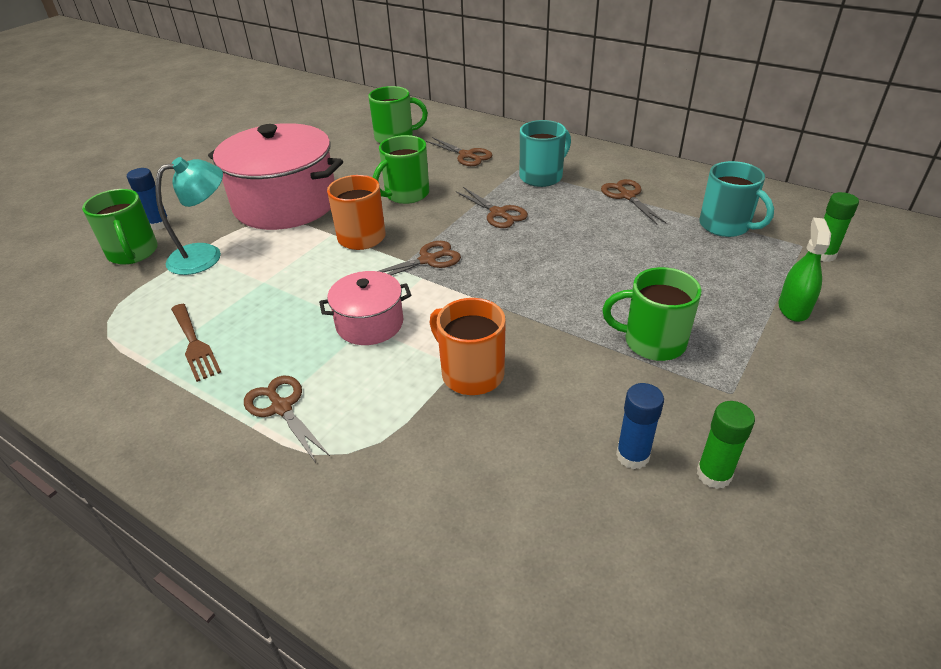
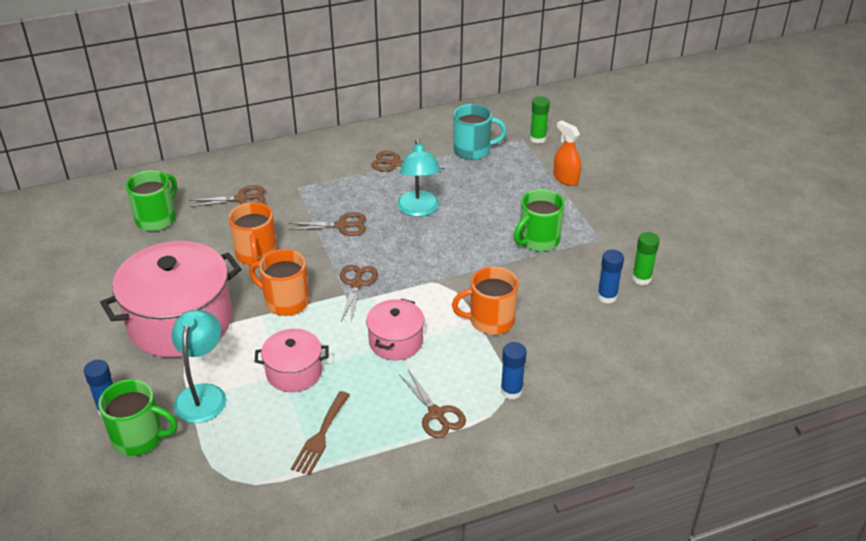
camera: 55 degrees left, 0 degrees up
brown fork [171,304,221,382] -> brown fork turned 105 degrees clockwise [291,391,350,475]
brown scissors [244,375,330,463] -> brown scissors turned 120 degrees counterclockwise [399,370,466,438]
green mug [373,135,429,204] -> orange mug [229,202,277,265]
turquoise mug [520,120,571,187] -> none
green spray bottle [779,217,831,322] -> orange spray bottle [553,121,581,186]
none -> pink pot [255,329,329,392]
none -> turquoise lamp [397,139,441,217]
none -> blue glue stick [501,342,526,399]

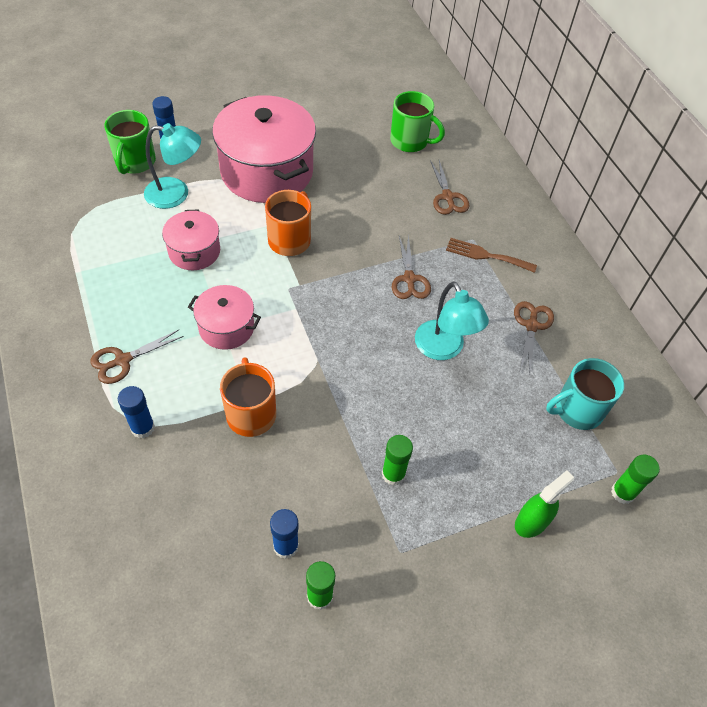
camera: 85 degrees right, 15 degrees up
orange mug [229,202,277,265] -> none
brown fork [291,391,350,475] -> brown fork moved to [446,238,537,273]
brown scissors [340,265,378,321] -> none
turquoise lamp [397,139,441,217] -> turquoise lamp turned 105 degrees counterclockwise [415,281,489,360]
turquoise mug [453,104,507,160] -> turquoise mug turned 75 degrees clockwise [546,358,624,430]
green mug [514,189,565,252] -> green glue stick [382,435,413,486]
orange spray bottle [553,121,581,186] -> green spray bottle [515,470,574,538]

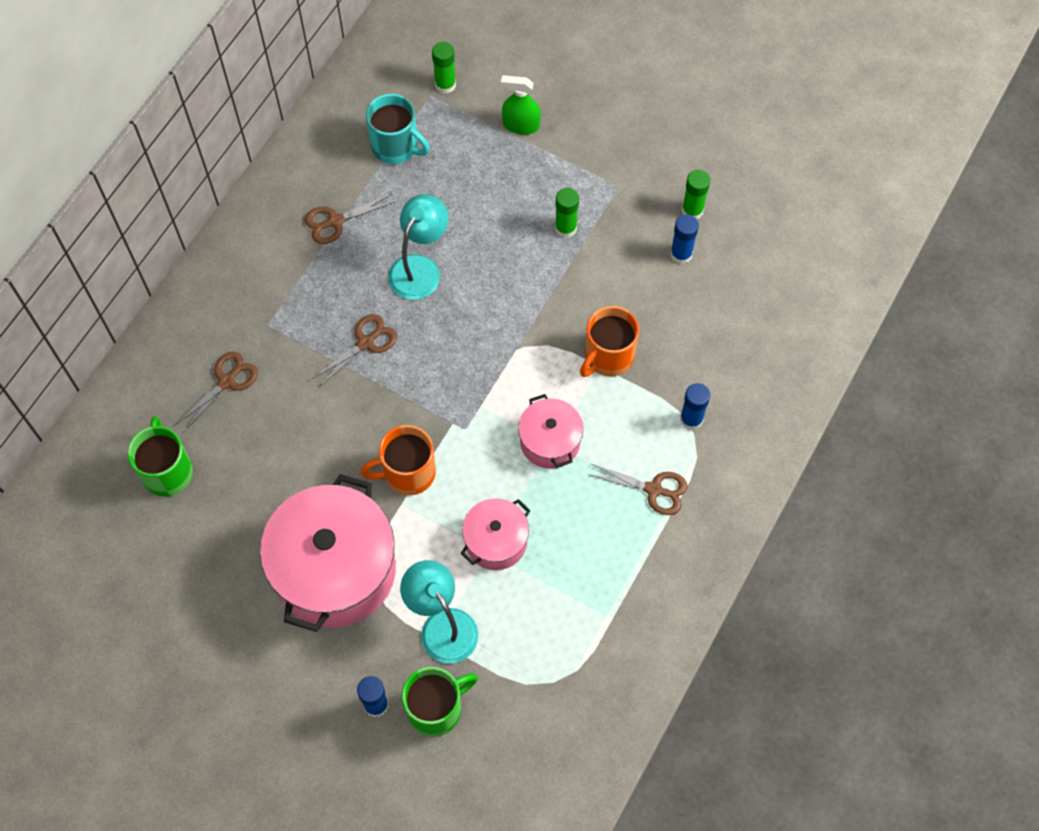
camera: 125 degrees left, 10 degrees up
brown fork [446,238,537,273] -> none

